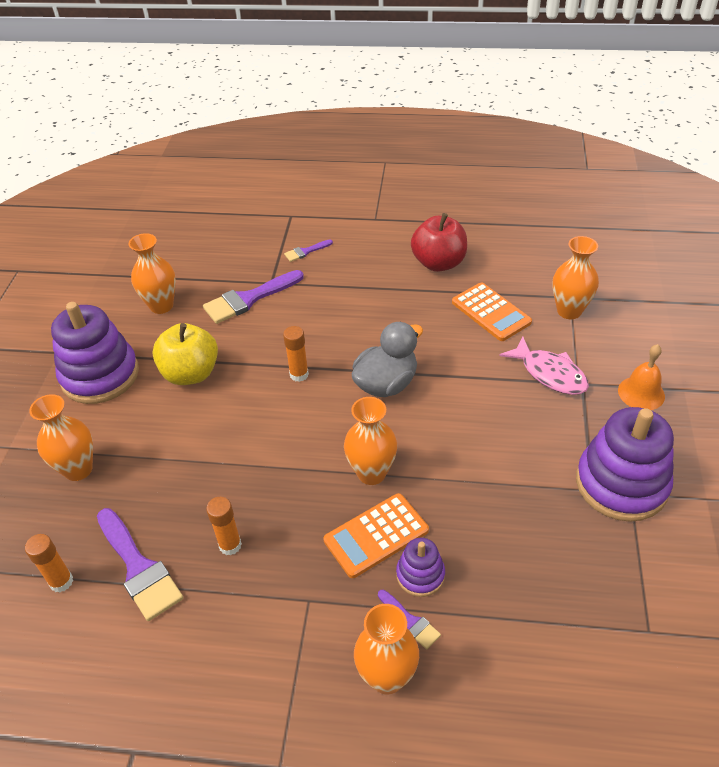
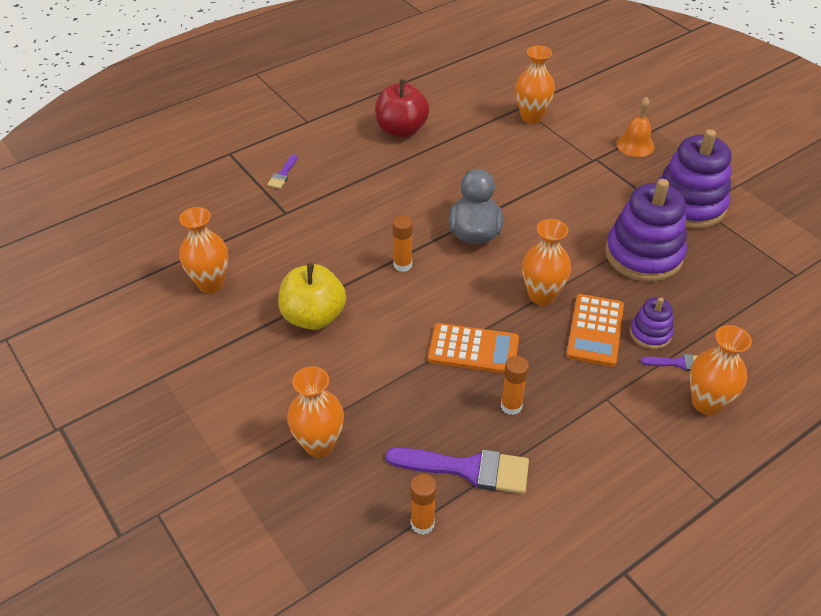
camera: 45 degrees left, 0 degrees up
purple stacking toy [51,302,139,404] -> purple stacking toy moved to [605,179,687,282]
purple brush [203,270,304,324] -> none
orange calculator [452,282,532,341] -> orange calculator moved to [428,323,519,374]
pink fish [499,336,589,395] -> none

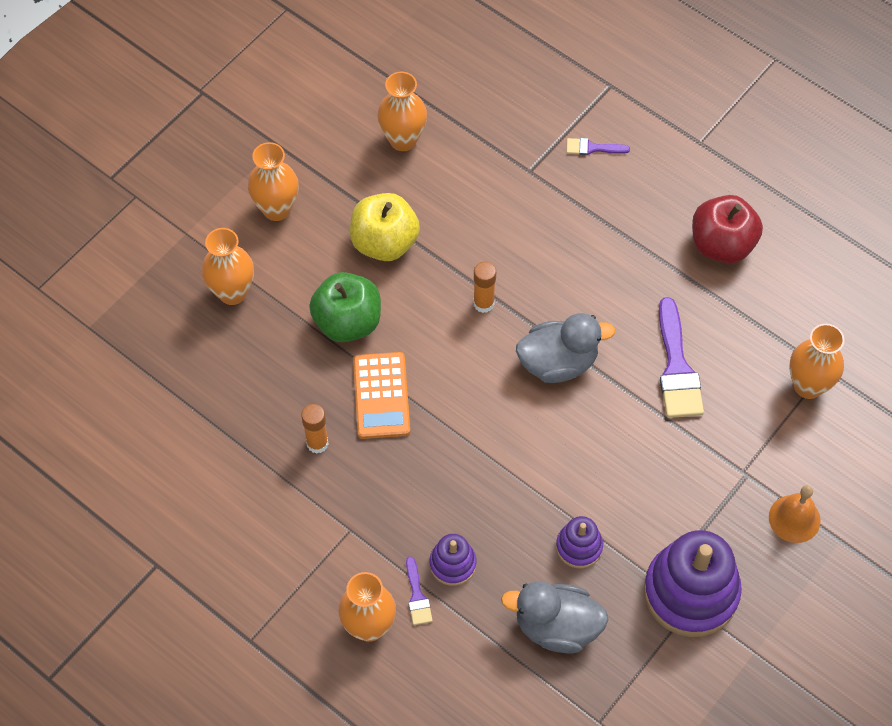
camera: 75 degrees right, 15 degrees up
purple brush [385,448,529,494] -> purple brush moved to [659,297,704,418]
orange glue stick [410,474,437,535] -> none
orange vase [522,219,571,305] -> orange vase moved to [248,142,299,221]
orange calculator [566,294,624,367] -> none
purple stacking toy [605,179,687,282] -> purple stacking toy [556,516,603,569], size x0.50
none -> green apple [309,272,381,342]
none -> grey duck [501,581,608,653]

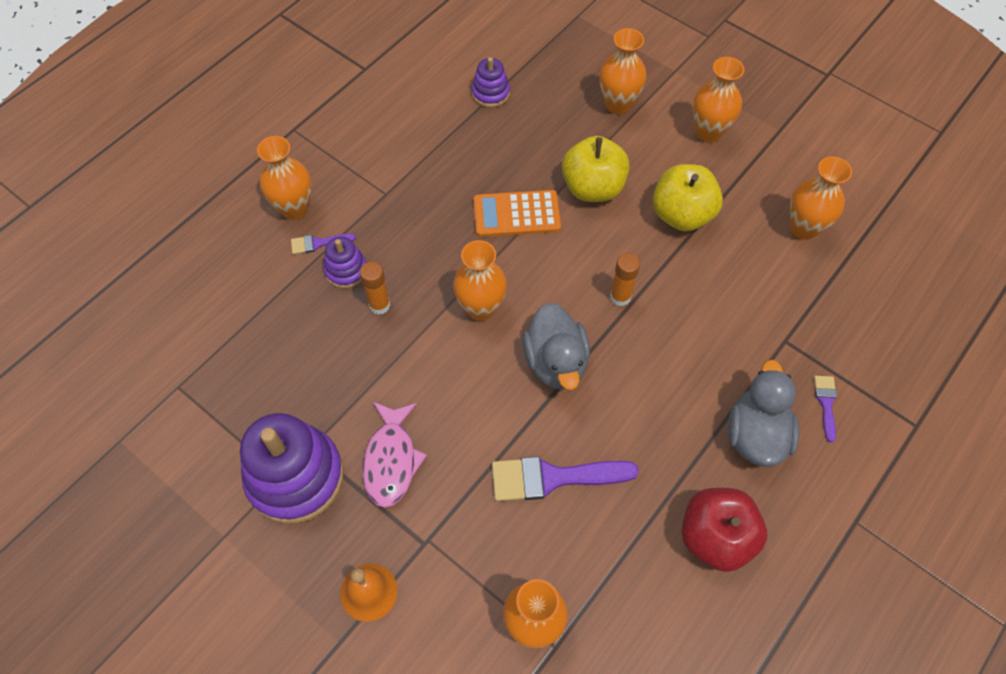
camera: 90 degrees right, 0 degrees up
orange glue stick [301,404,328,454] -> orange glue stick moved to [360,261,390,315]
green apple [309,272,381,342] -> yellow apple [562,136,630,202]
grey duck [501,581,608,653] -> grey duck moved to [728,360,799,467]
purple stacking toy [556,516,603,569] -> purple stacking toy moved to [472,57,510,107]
none -> pink fish [363,402,427,508]
none -> orange vase [453,240,507,321]

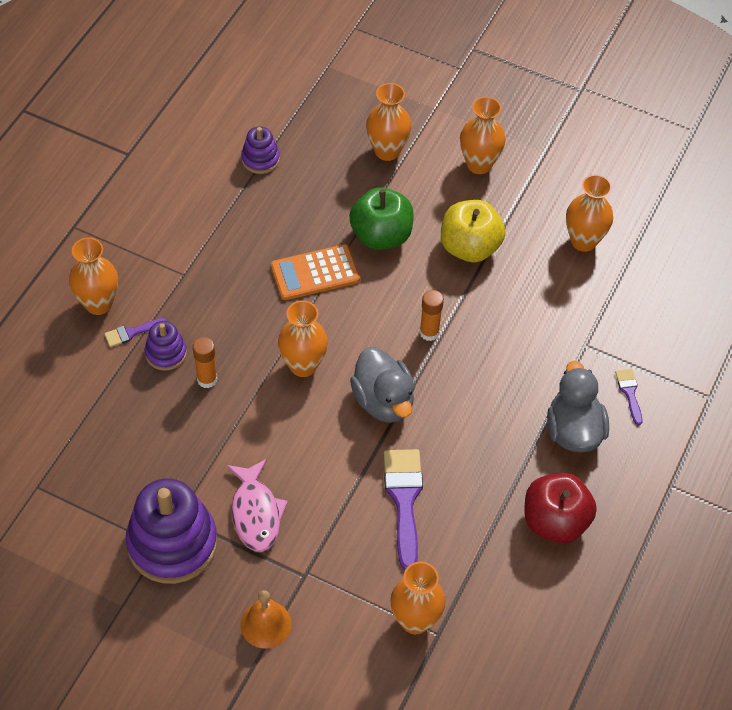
camera: 15 degrees left, 5 degrees down
purple brush [492,456,639,501] -> purple brush turned 105 degrees clockwise [384,449,423,570]
yellow apple [562,136,630,202] -> green apple [349,187,414,250]

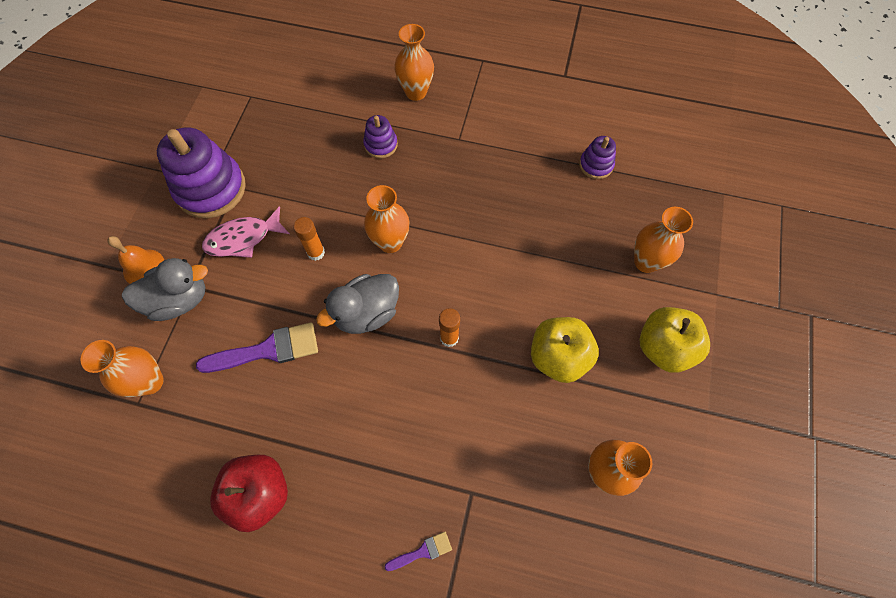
camera: 80 degrees right, 10 degrees up
purple brush [104,318,167,347] -> none
orange glue stick [193,337,217,388] -> orange glue stick moved to [293,217,325,261]
orange calculator [271,244,360,300] -> none
green apple [349,187,414,250] -> none
orange vase [460,97,506,174] -> yellow apple [640,307,710,373]
grey duck [547,361,609,452] -> grey duck moved to [122,258,208,321]

